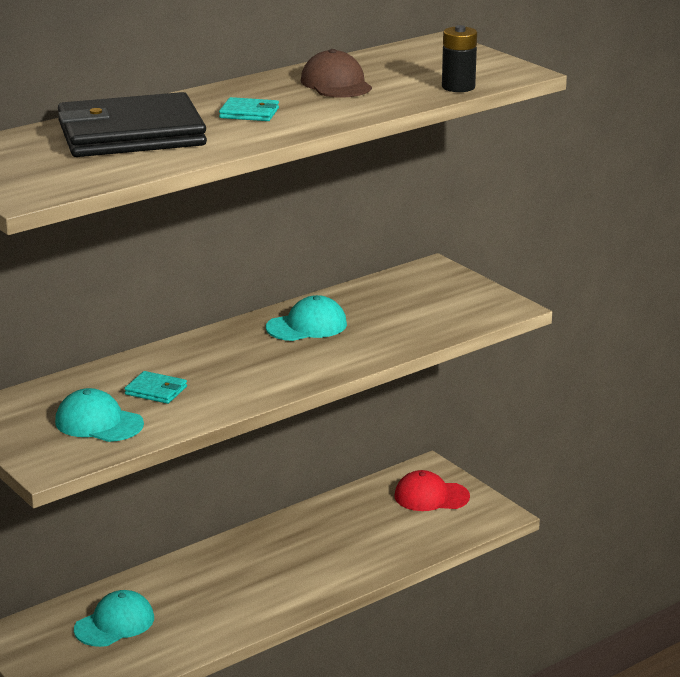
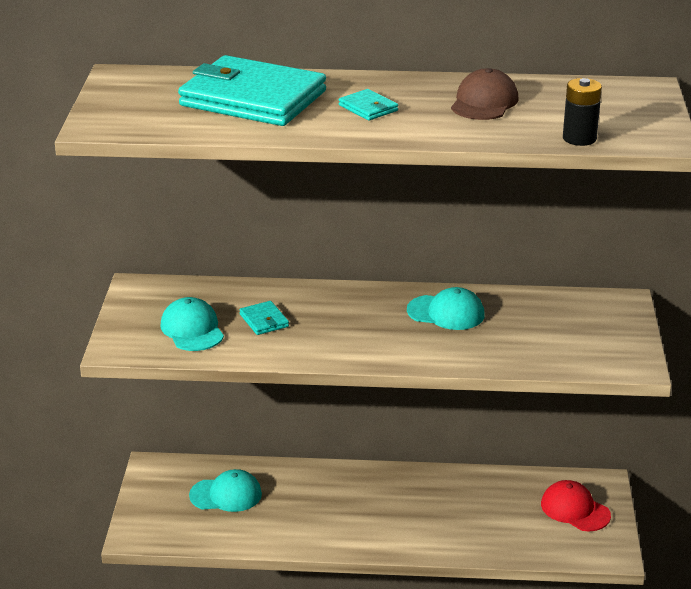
camera: 40 degrees right, 5 degrees up
black wallet [58,92,207,157] -> turquoise wallet [178,55,326,126]

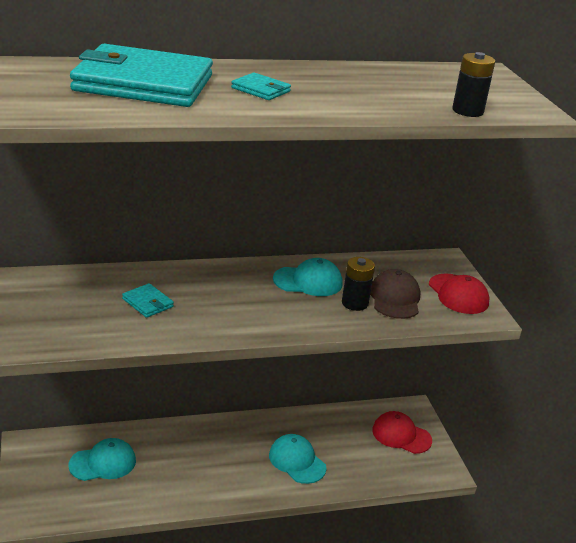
camera: 20 degrees left, 0 degrees up
turquoise cap [160,297,224,351] -> turquoise cap moved to [269,434,326,484]
brown cap [451,68,519,120] -> brown cap moved to [370,269,421,319]
none -> black battery [342,257,375,311]
none -> red cap [429,274,490,314]

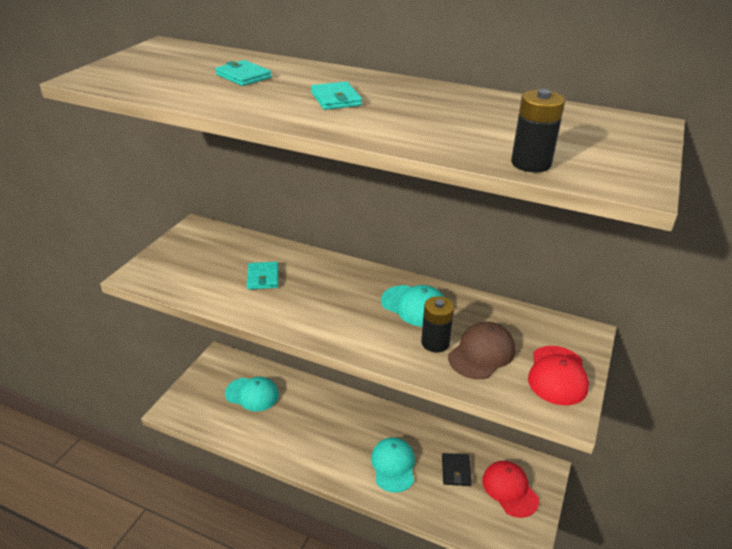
camera: 40 degrees right, 5 degrees up
turquoise wallet [70,44,213,107] -> turquoise wallet [215,60,272,86], size x0.40
none -> black wallet [442,453,472,486]

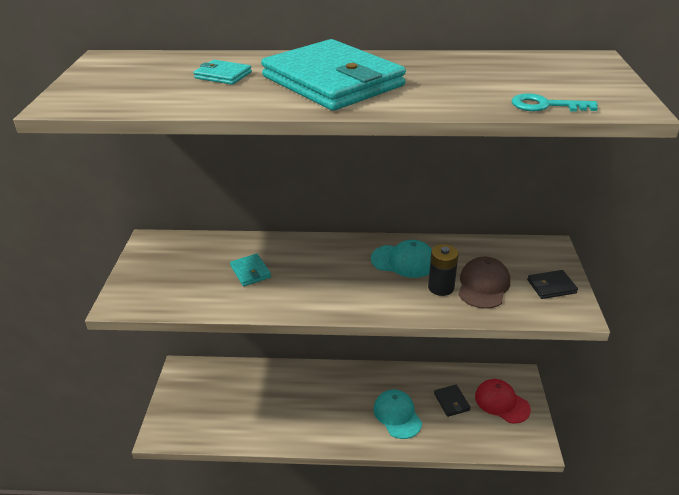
camera: 20 degrees left, 0 degrees up
turquoise cap [225,377,279,411] -> none
turquoise wallet [311,81,362,110] -> turquoise wallet [261,39,406,111], size x2.48
black battery [511,89,565,172] -> turquoise key [512,93,598,112]
red cap [528,346,589,406] -> black wallet [527,270,578,299]

